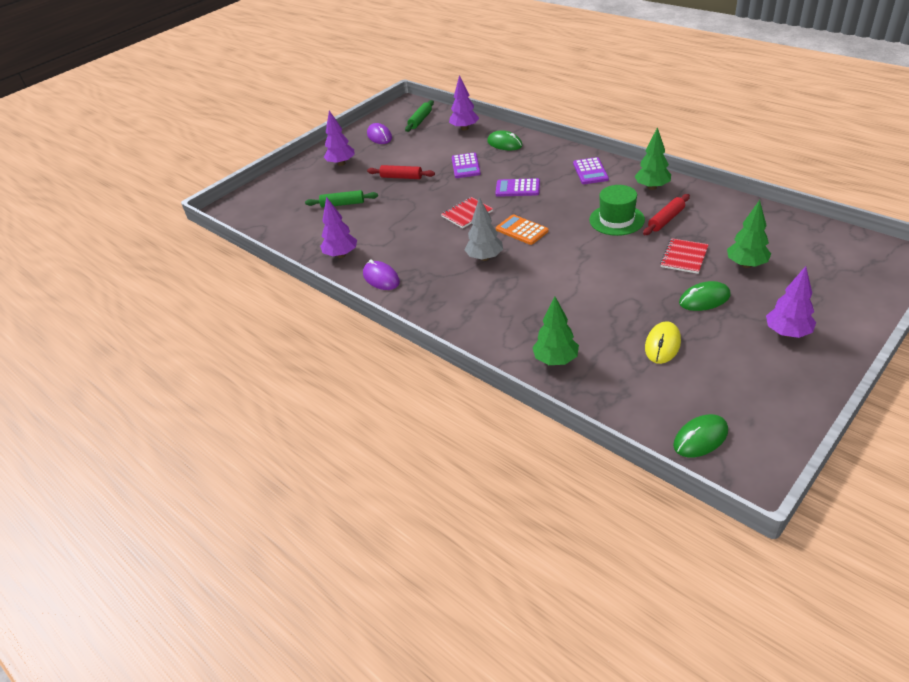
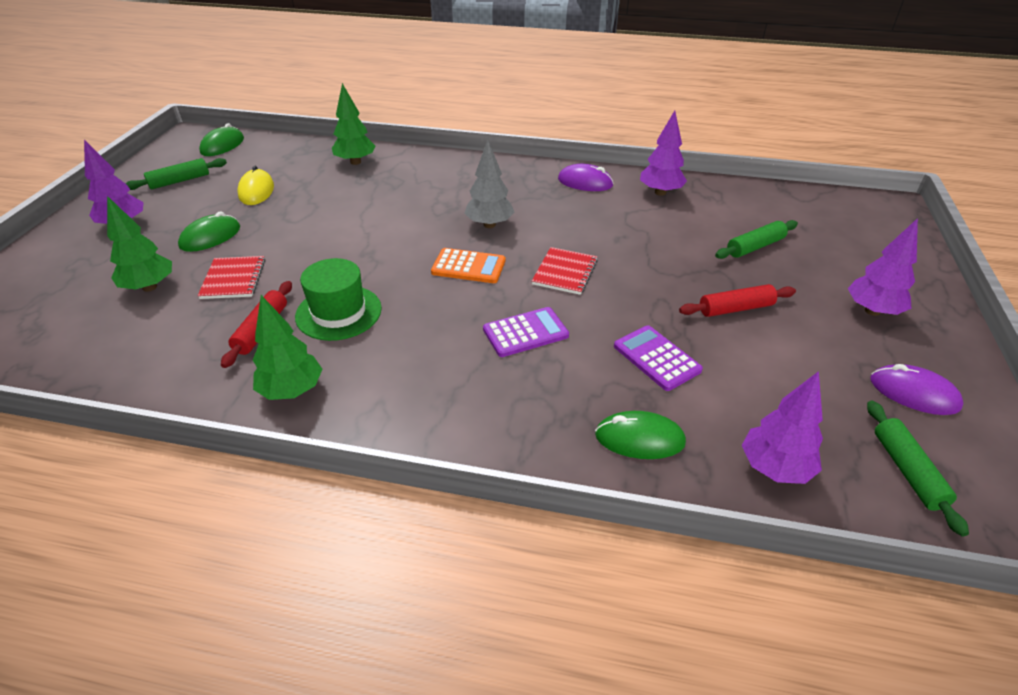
camera: 145 degrees right, 0 degrees up
purple calculator [573,157,609,184] -> none
none -> green rolling pin [126,158,227,190]

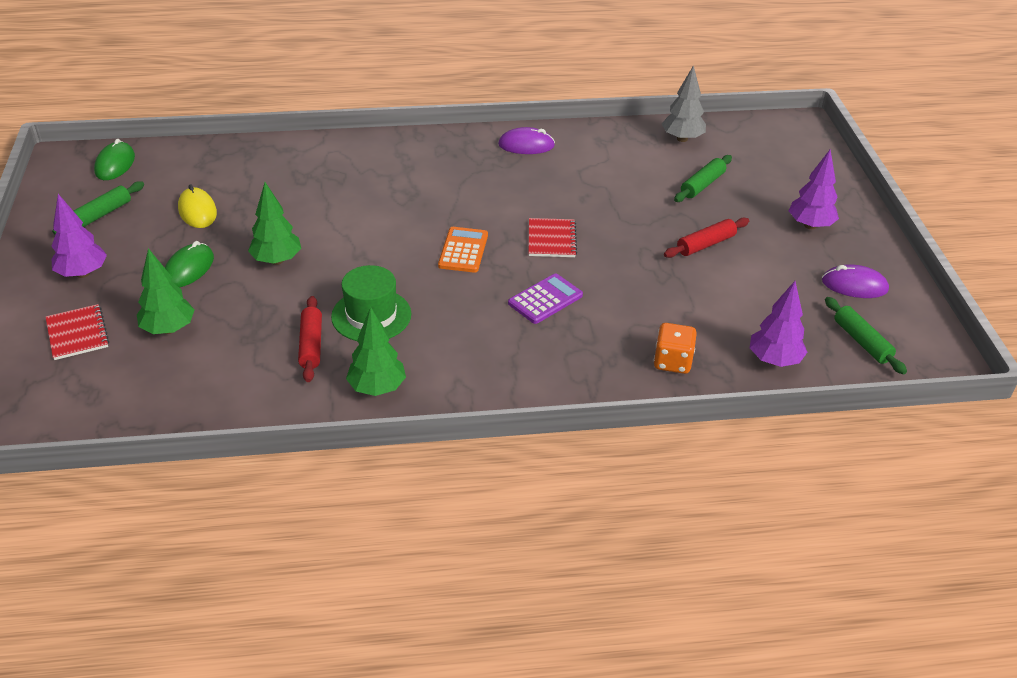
camera: 20 degrees left, 0 degrees up
red notebook [198,256,265,299] -> red notebook moved to [46,304,109,360]
green tree [332,83,375,165] -> green tree moved to [248,182,301,265]
orange calculator [431,248,506,283] -> orange calculator turned 75 degrees counterclockwise [438,227,488,273]
grey tree [464,139,514,228] -> grey tree moved to [662,65,706,142]
green mouse [595,411,686,459] -> orange dice [654,323,697,374]
purple calculator [614,325,703,391] -> none
purple tree [640,111,687,196] -> none

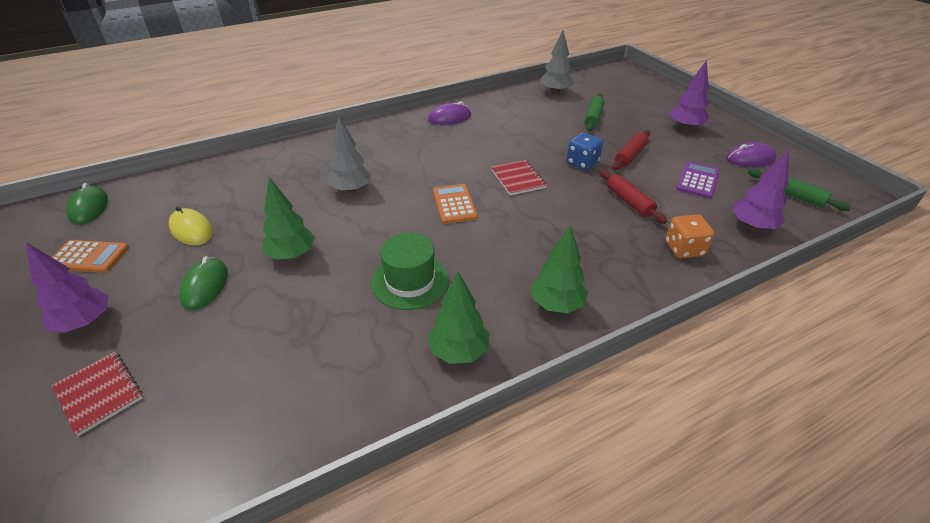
camera: 20 degrees left, 0 degrees up
green rolling pin [52,181,144,235] -> orange calculator [52,240,129,273]
green tree [137,248,195,334] -> green tree moved to [531,225,588,313]
red rolling pin [298,296,322,382] -> red rolling pin moved to [599,169,667,224]
purple calculator [508,273,583,324] -> purple calculator moved to [676,161,720,199]
none -> grey tree [327,116,372,193]
none -> blue dice [567,132,603,170]

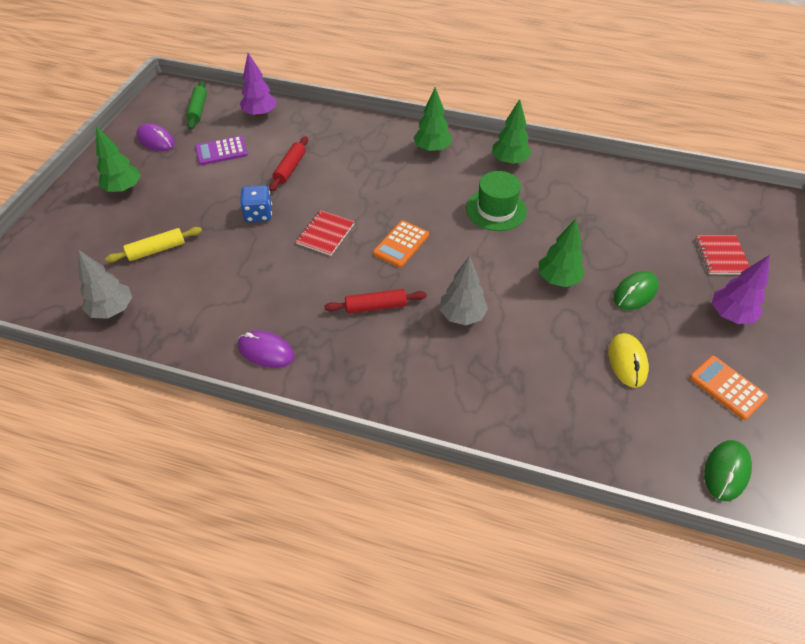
camera: 135 degrees left, 10 degrees up
green rolling pin [585,94,605,131] -> yellow rolling pin [105,227,202,263]
red rolling pin [612,130,650,170] -> red rolling pin moved to [324,289,427,314]
orange dice [665,214,715,259] -> none
purple tree [669,60,709,130] -> green tree [96,126,141,192]

